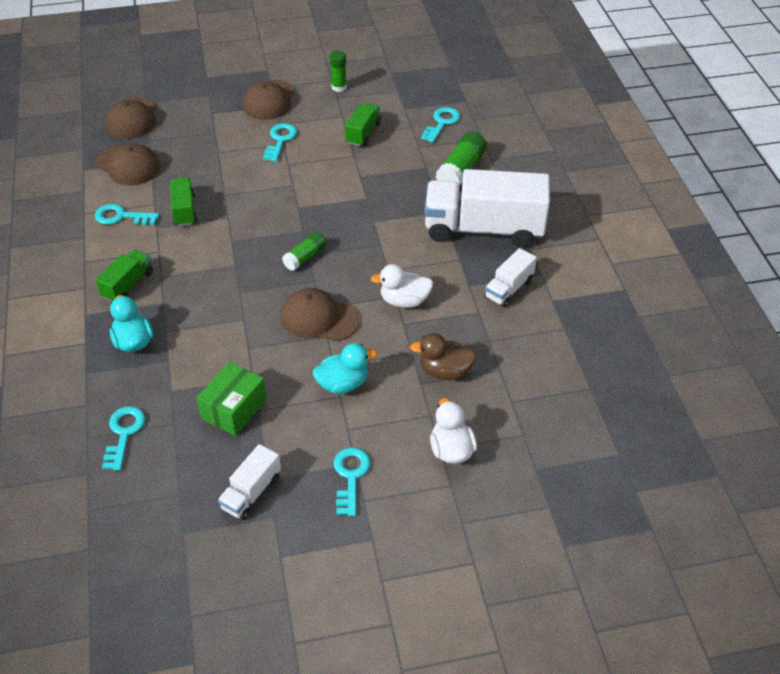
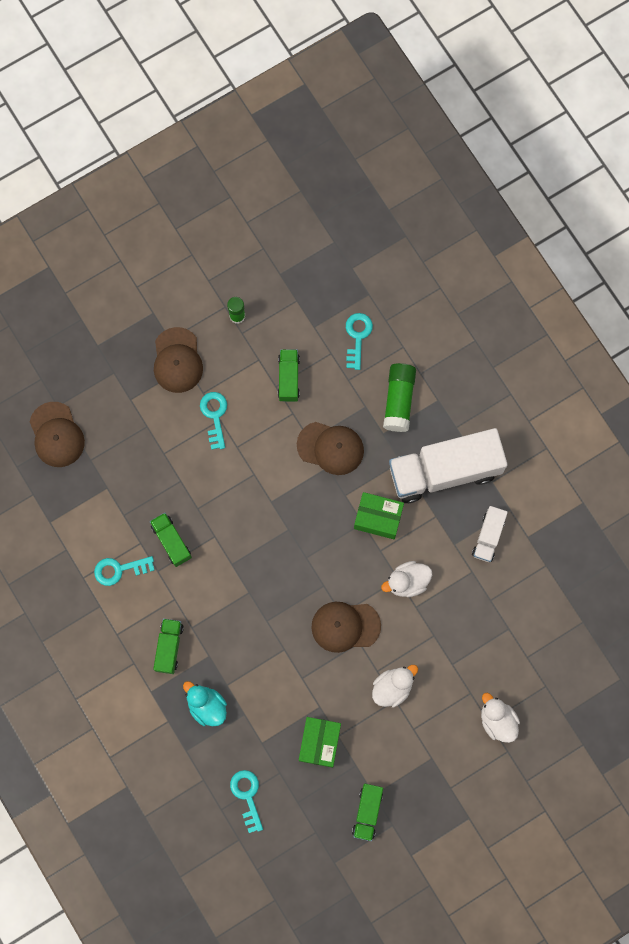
camera: 20 degrees left, 30 degrees up
brown cap [96,144,160,186] -> brown cap moved to [297,422,364,475]
white truck [218,444,281,520] -> green truck [352,784,383,841]
green glue stick [282,232,326,271] -> none
turquoise duck [313,343,377,394] -> white duck [372,665,418,708]
turquoise key [334,447,370,516] -> none
brown duck [410,333,477,380] -> none
none -> green box [354,492,404,539]

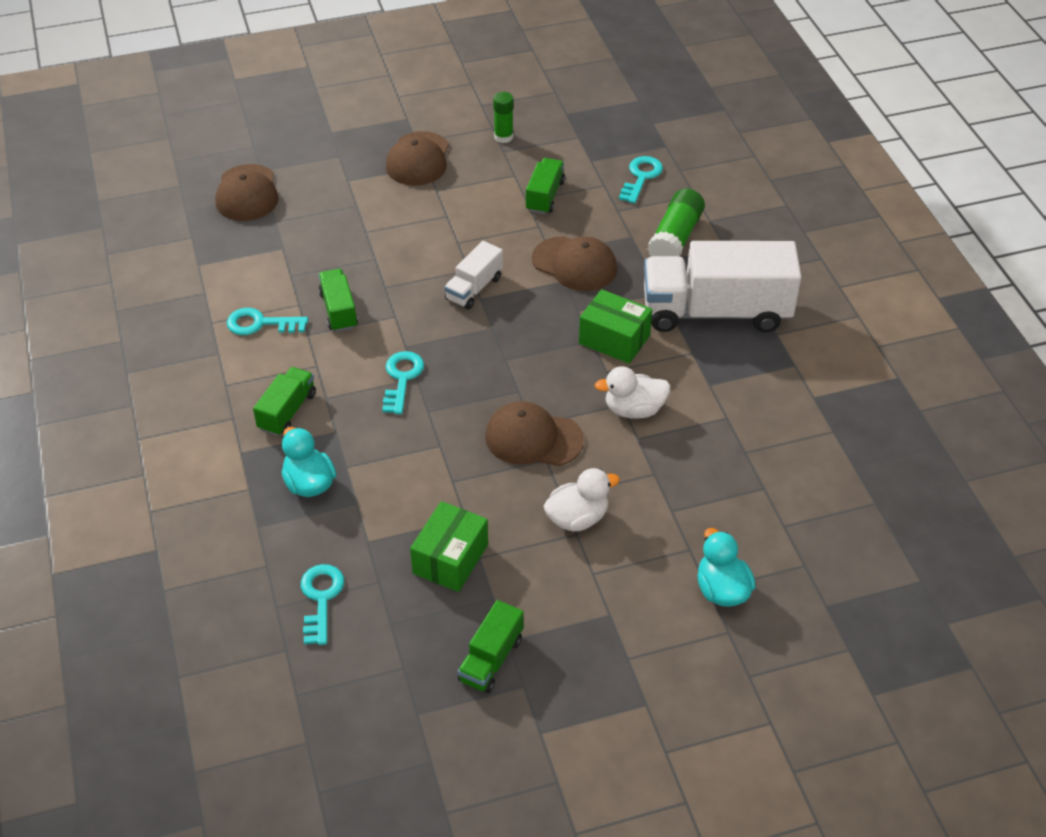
camera: 15 degrees right, 30 degrees down
turquoise key [200,392,227,450] -> turquoise key moved to [382,351,424,414]
white truck [472,506,508,562] -> white truck moved to [444,241,503,309]
white duck [481,693,520,743] -> turquoise duck [697,528,756,607]

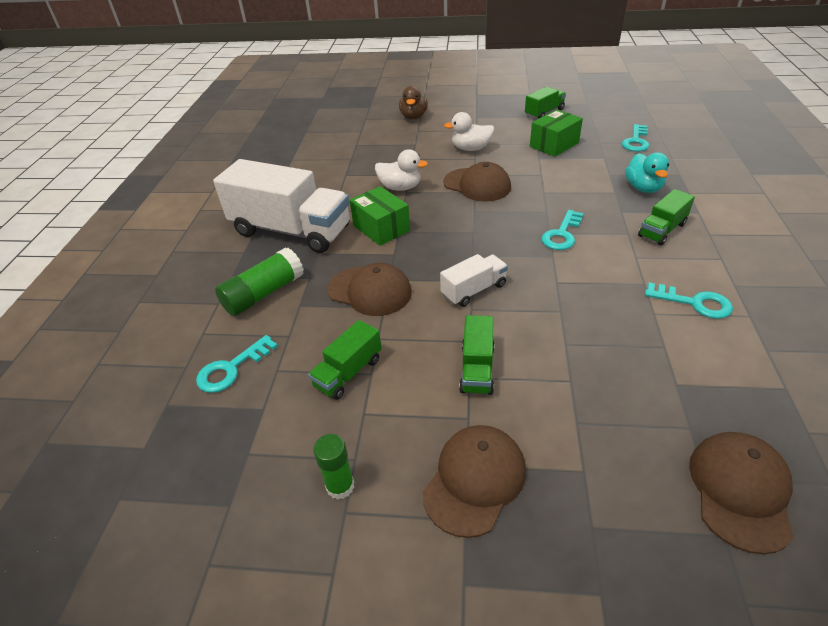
camera: 155 degrees left, 5 degrees down
green truck [318,269,358,332] -> green truck moved to [459,315,495,395]
brown cap [532,236,617,291] -> brown cap turned 150 degrees clockwise [327,263,412,316]
turquoise duck [697,528,756,607] -> brown duck [399,86,428,120]

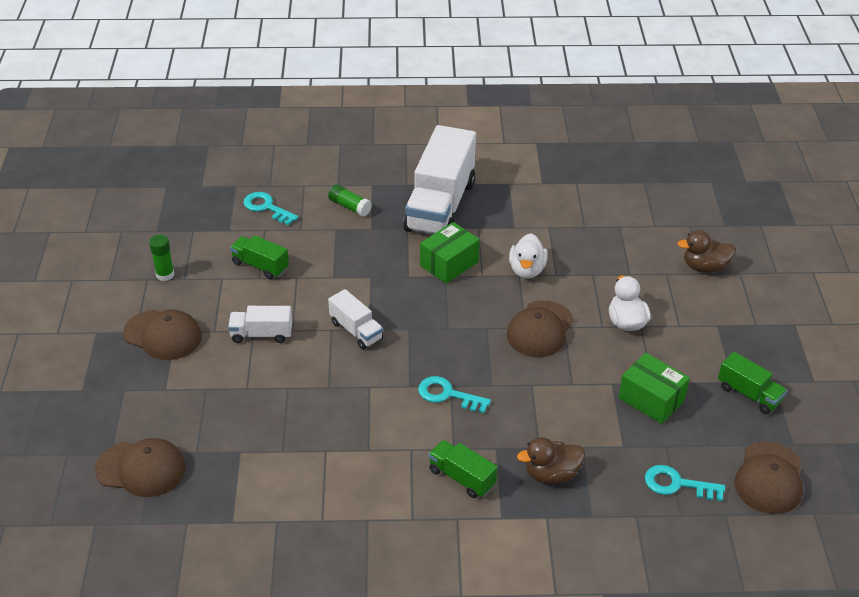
camera: 80 degrees right, 0 degrees up
green glue stick [215,248,304,316] -> green glue stick [328,184,372,217], size x0.63
brown cap [327,263,412,316] -> brown cap moved to [735,441,803,514]
green truck [459,315,495,395] -> white truck [228,306,292,343]
turquoise duck [625,152,669,193] -> brown duck [517,437,585,484]
turquoise key [645,282,733,319] -> none

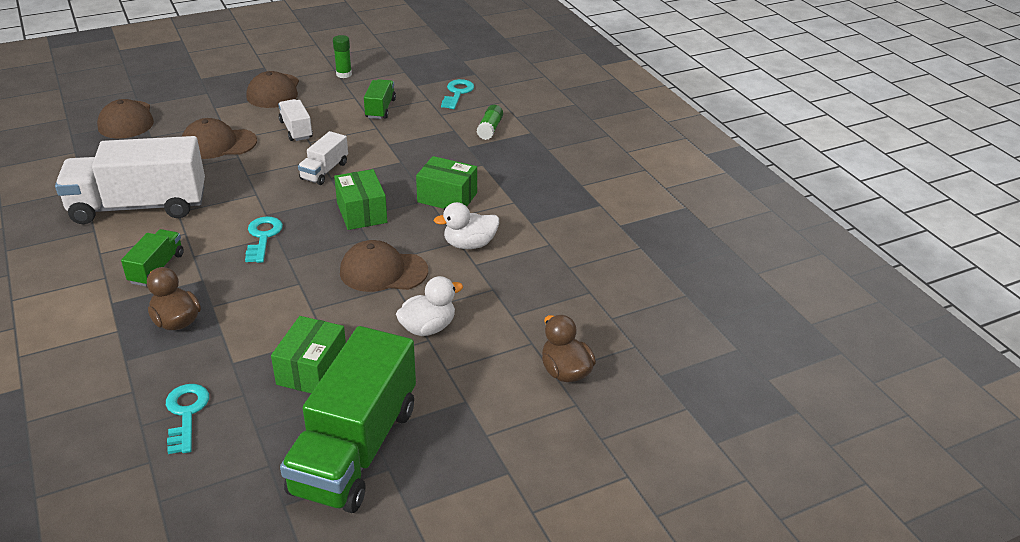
camera: 65 degrees right, 5 degrees down
white truck [403,125,476,235] -> white truck moved to [55,136,205,224]
green truck [718,352,787,414] -> green truck [280,326,416,513], size x2.11
brown cap [735,441,803,514] -> brown cap moved to [182,118,257,159]
none -> green box [334,169,387,230]

